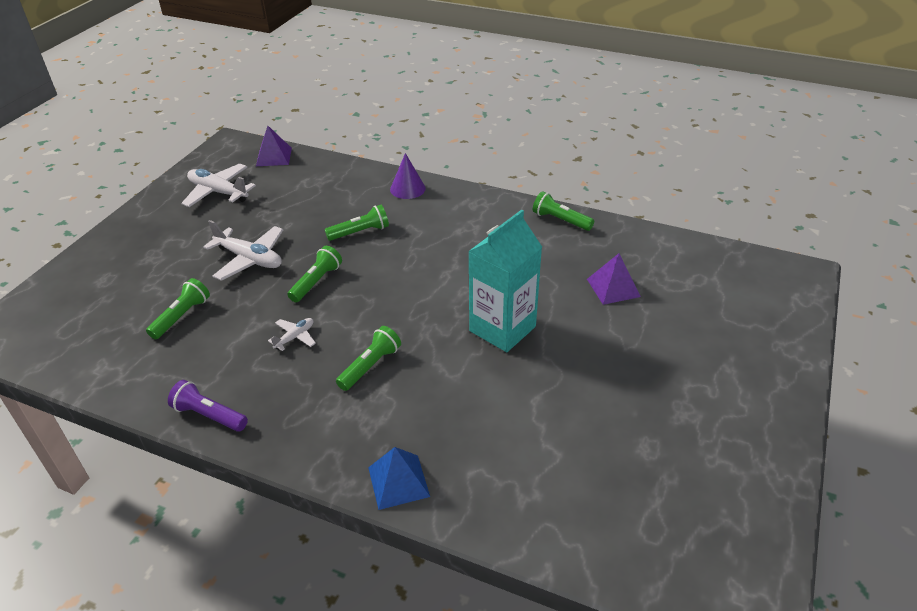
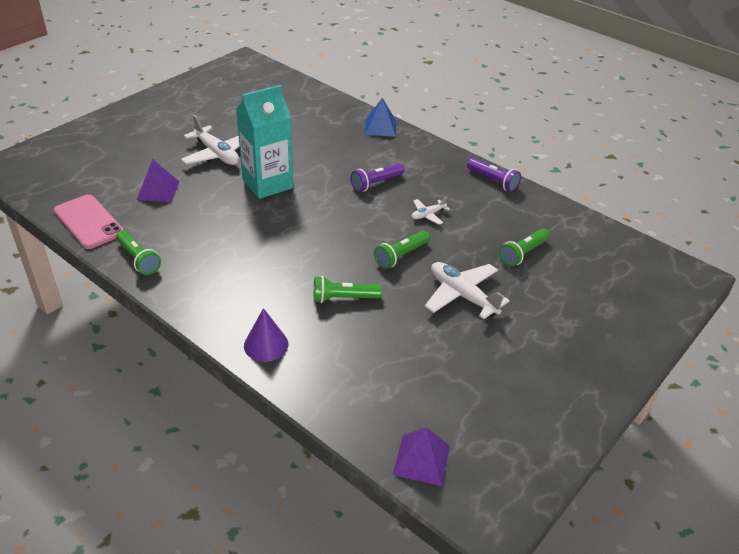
camera: 165 degrees left, 0 degrees up
white plane [181,164,256,207] -> white plane moved to [181,115,240,165]
green flashlight [336,326,401,391] -> purple flashlight [350,163,404,192]
none -> pink phone [54,194,124,249]

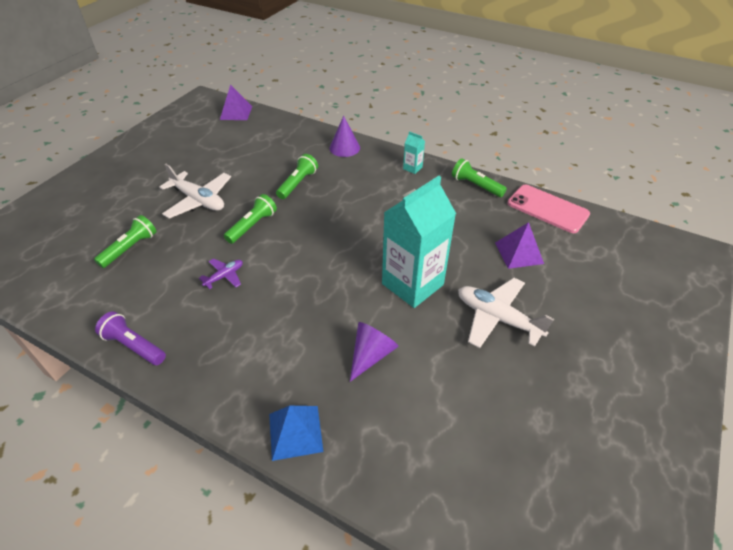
camera: 170 degrees right, 5 degrees up
green flashlight [313,276,382,303] -> green flashlight turned 45 degrees counterclockwise [276,154,318,199]
purple flashlight [350,163,404,192] -> none
white plane [412,196,450,225] -> purple plane [199,258,243,289]
none -> purple cone [350,322,398,382]
none -> turquoise carton [403,131,425,174]

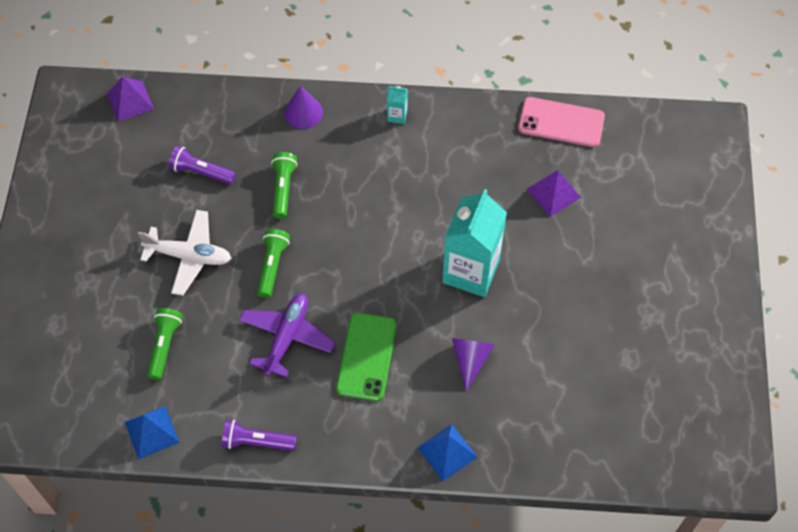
camera: 25 degrees left, 15 degrees up
purple plane [199,258,243,289] -> purple plane [239,293,336,378], size x1.91
green flashlight [452,158,507,197] -> none
white plane [458,278,554,348] -> none
none -> blue pyramid [125,406,180,460]
none -> purple flashlight [168,146,236,184]
none -> green phone [336,313,397,401]

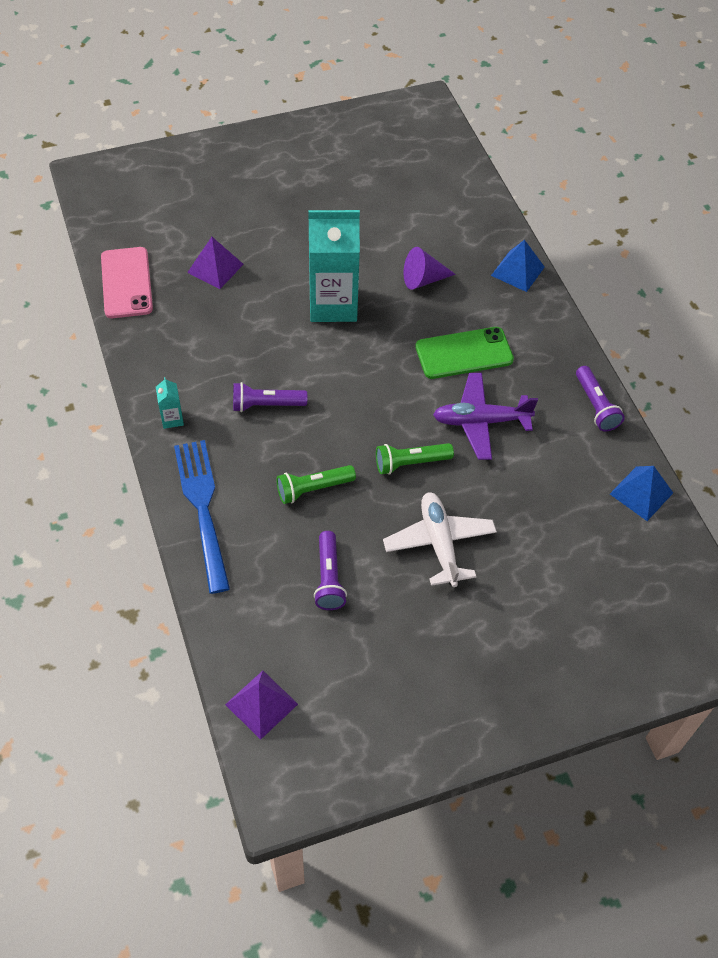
camera: 115 degrees left, 5 degrees down
green flashlight [147,308,183,380] -> none
purple cone [284,86,323,129] -> blue fork [174,440,230,594]
none -> purple flashlight [233,382,307,412]

